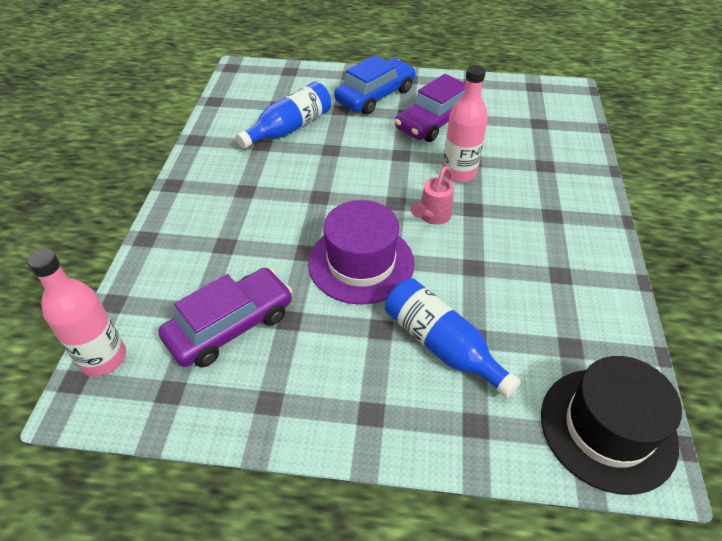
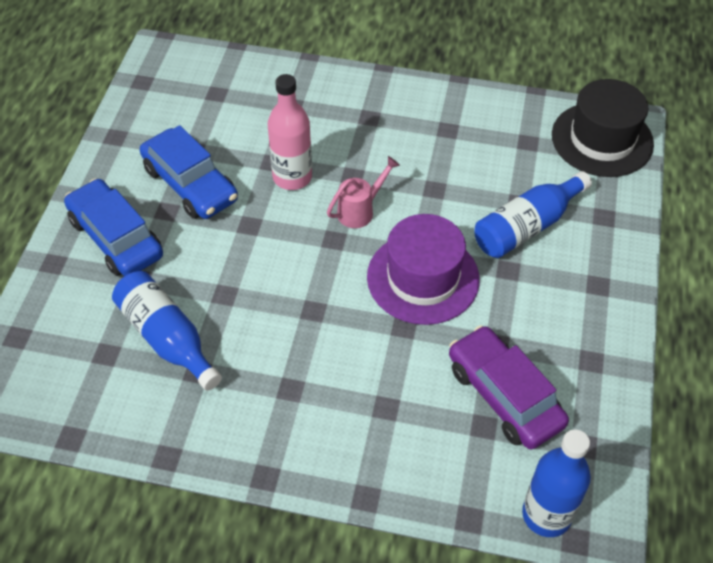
camera: 85 degrees left, 5 degrees up
pink bottle [27,249,126,377] -> blue bottle [522,430,591,537]
purple car [395,74,466,142] -> blue car [140,125,238,219]
pink watering can [411,166,454,225] -> pink watering can turned 75 degrees counterclockwise [327,156,400,228]

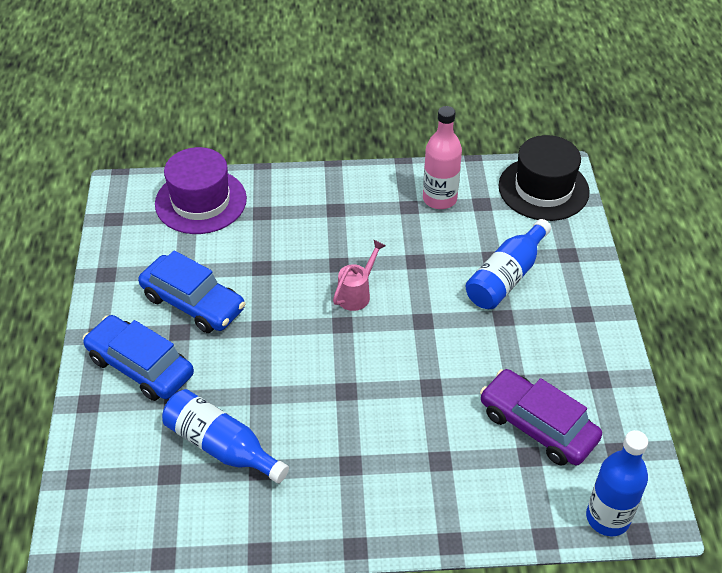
camera: 15 degrees left, 5 degrees down
pink bottle [268,74,312,190] -> pink bottle moved to [423,106,462,209]
purple hat [367,214,480,325] -> purple hat moved to [155,147,247,234]

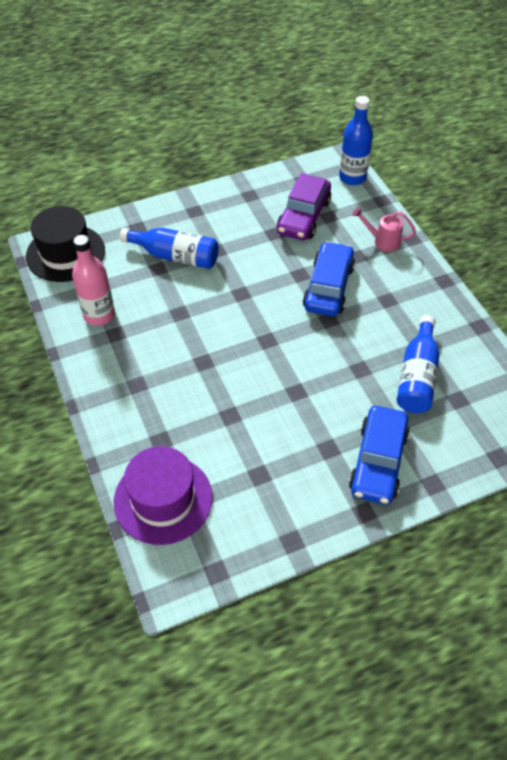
camera: 110 degrees left, 5 degrees up
blue car [138,250,245,333] -> blue car moved to [303,241,355,316]
pink watering can [333,240,386,311] -> pink watering can moved to [352,207,416,252]

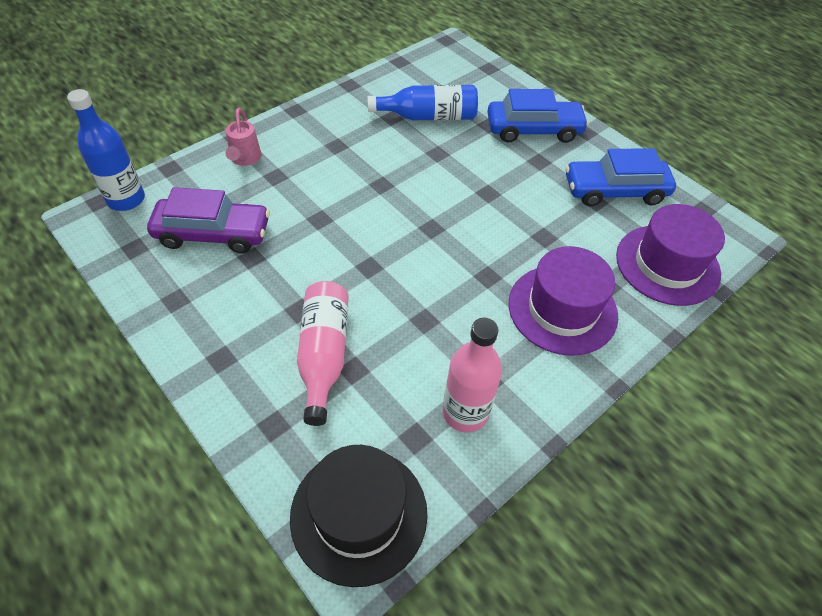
camera: 110 degrees left, 0 degrees up
blue bottle [120,228,219,269] -> pink bottle [297,281,349,426]
blue car [303,241,355,316] -> blue car moved to [565,148,676,207]
none -> purple hat [508,246,618,356]

